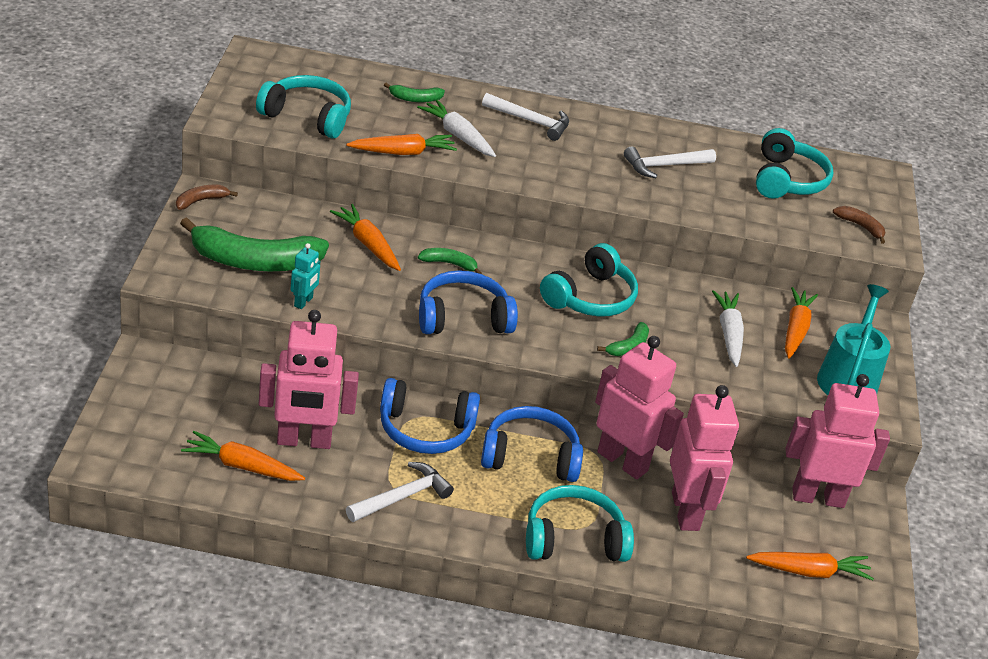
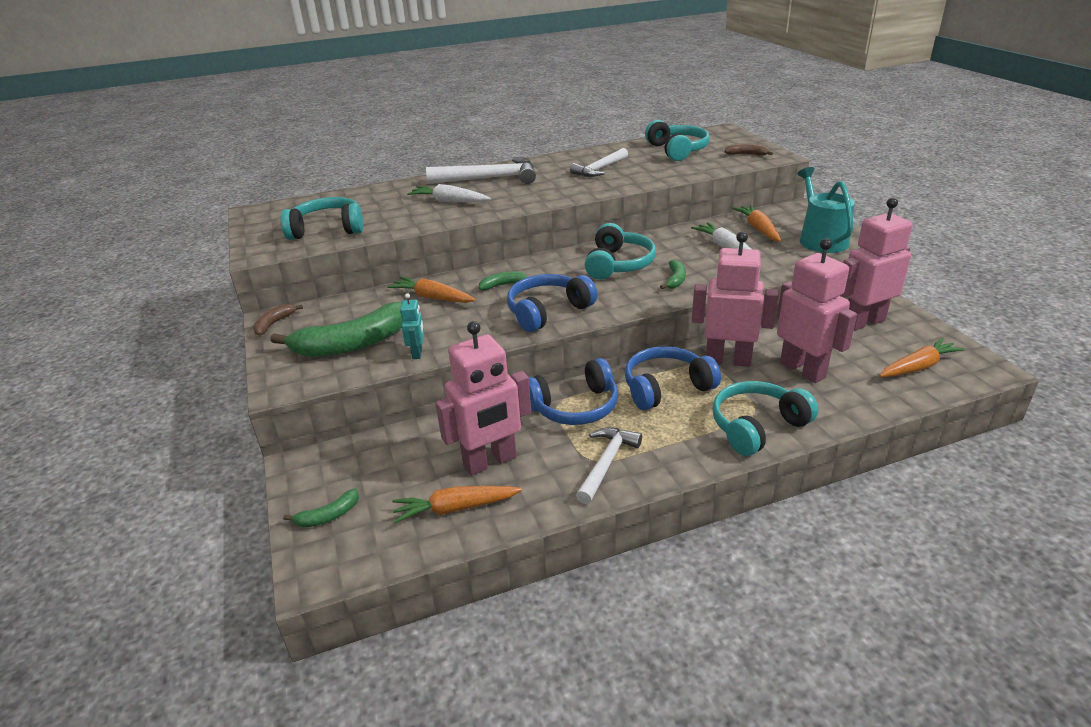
camera: 20 degrees left, 5 degrees down
orange carrot [346,134,457,155] -> none
green banana [384,83,445,102] -> green banana moved to [283,488,359,527]
white hammer [482,93,569,141] -> white hammer [426,157,536,184], size x1.52

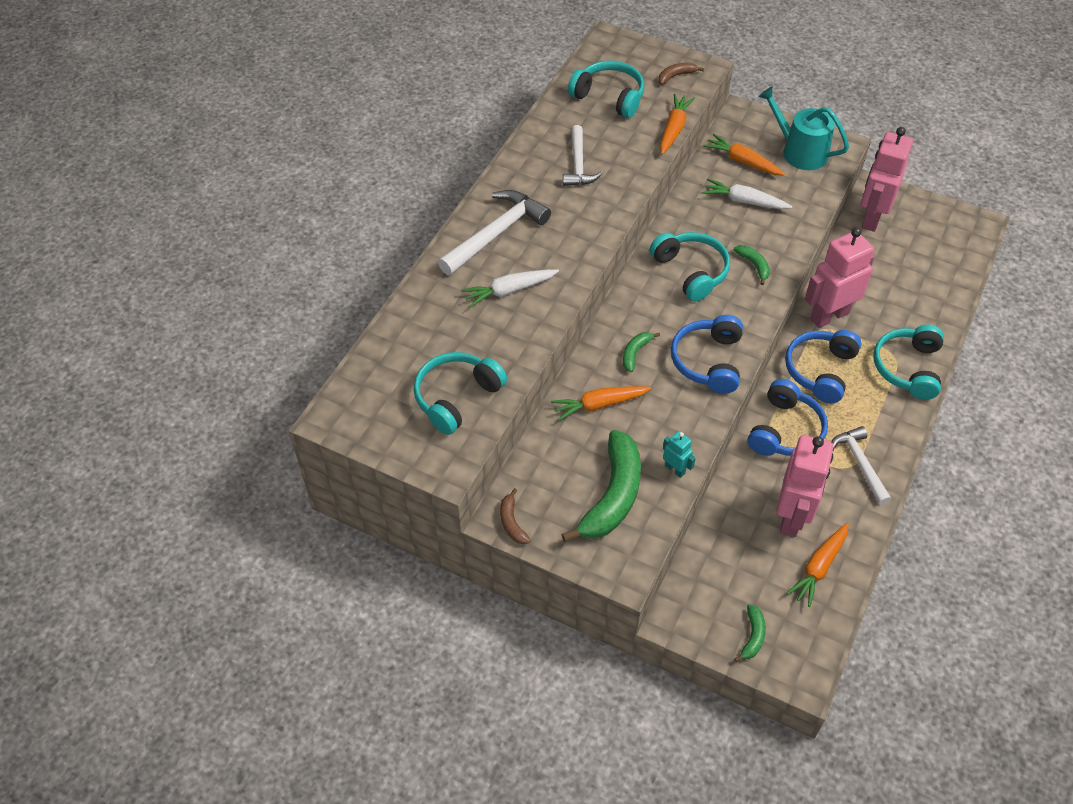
camera: 45 degrees left, 20 degrees up
pink robot [777,238,857,383] -> none
orange carrot [879,338,965,377] -> orange carrot moved to [660,94,695,155]

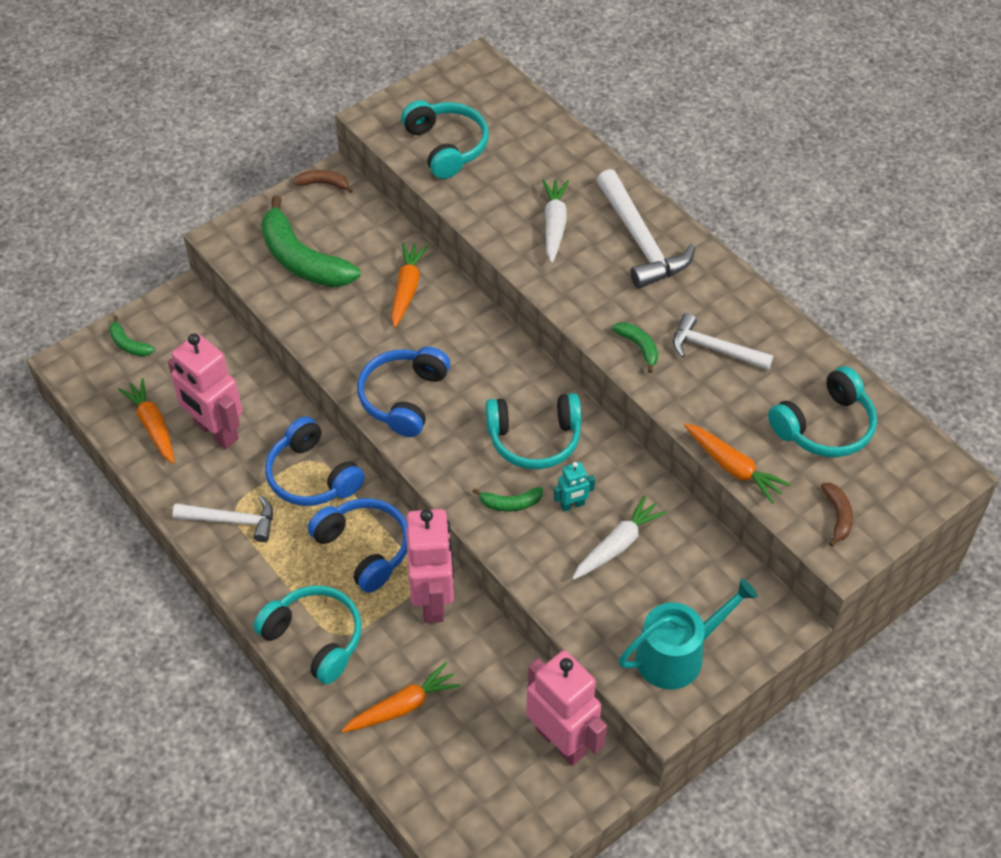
camera: 115 degrees right, 0 degrees up
green banana [623,332,660,372] -> green banana moved to [612,322,658,373]
turquoise robot [663,431,696,478] -> turquoise robot moved to [554,462,595,512]
blue headphones [671,315,743,394] -> blue headphones turned 105 degrees counterclockwise [357,347,450,437]
orange carrot [704,134,785,176] -> orange carrot moved to [342,662,461,732]

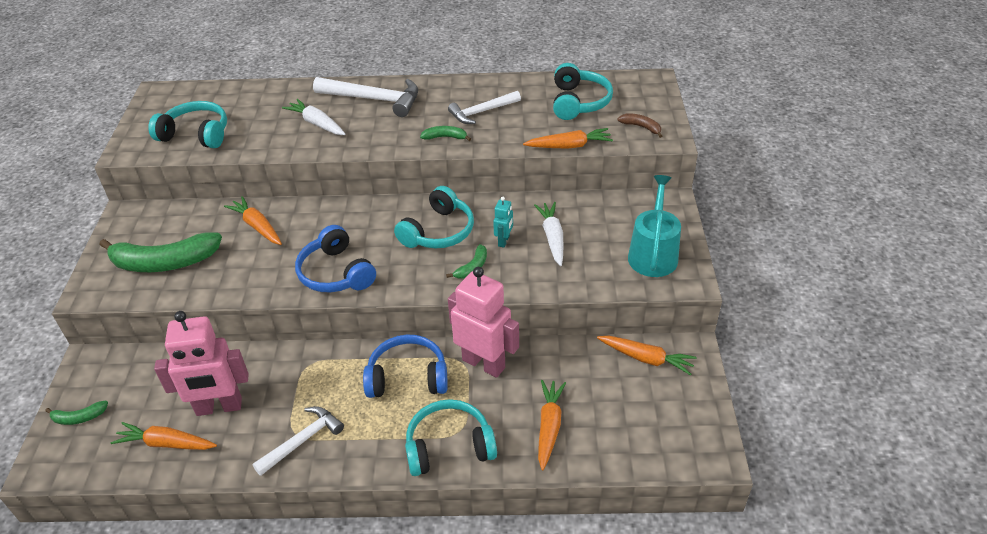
camera: 50 degrees left, 10 degrees down
blue headphones [265,416,365,506] -> none
brown banana [293,170,353,193] -> none
pink robot [526,650,607,766] -> orange carrot [597,336,697,375]

